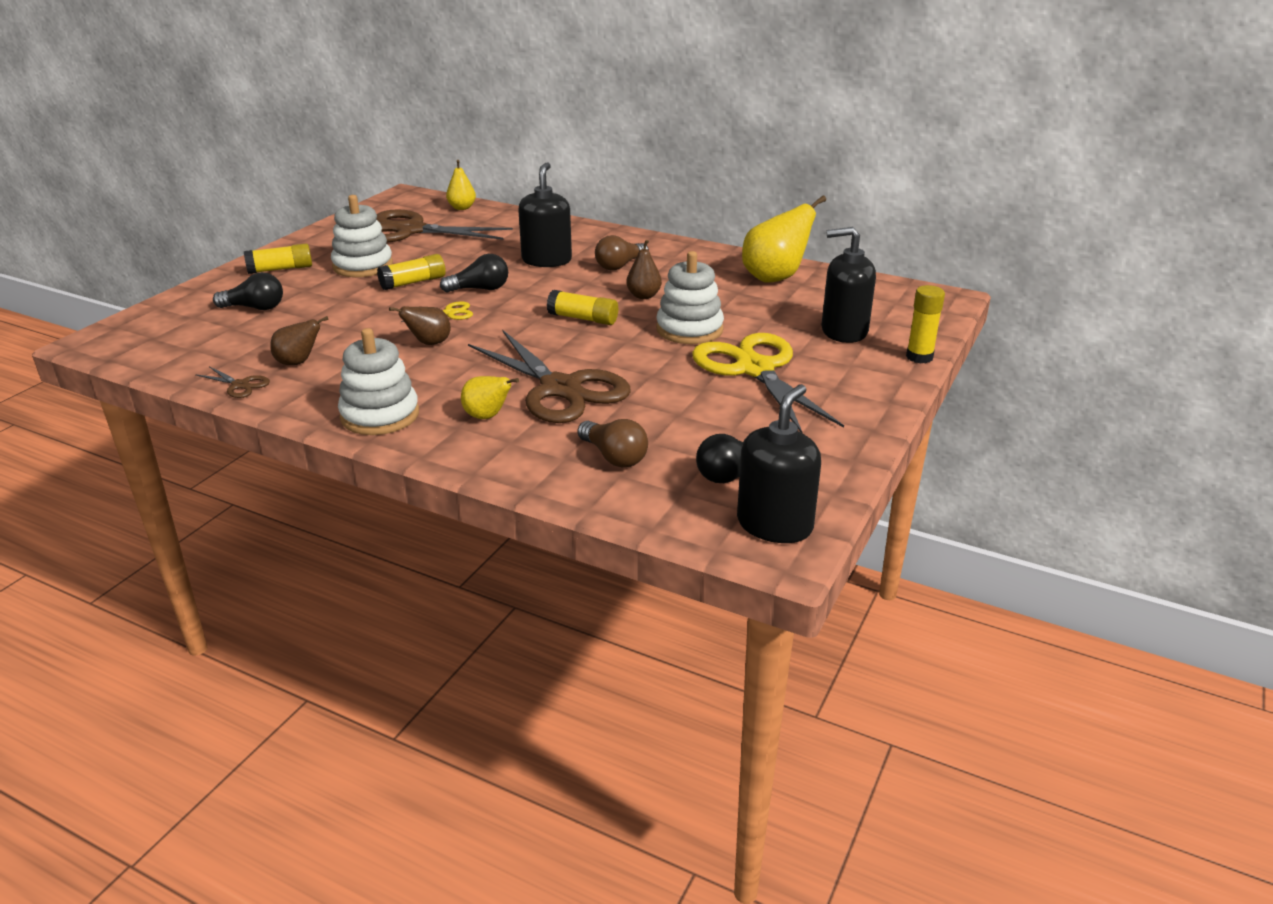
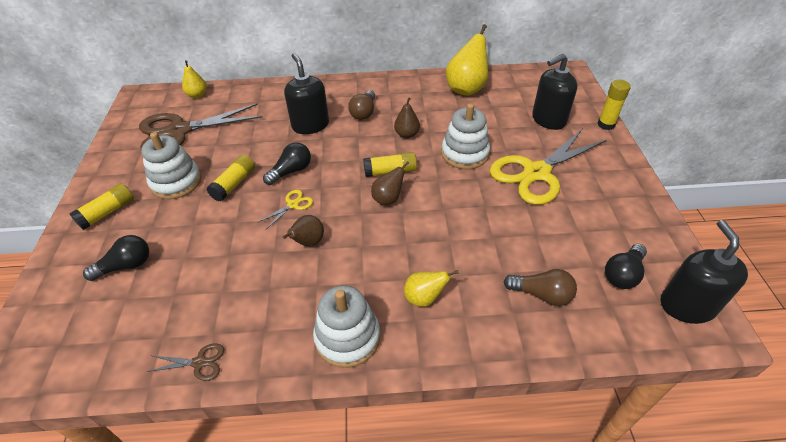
camera: 30 degrees left, 15 degrees up
brown pear [270,316,329,365] -> brown pear moved to [371,161,409,206]
brown scissors [468,330,630,423] -> none
yellow scissors [692,333,844,433] -> yellow scissors turned 75 degrees counterclockwise [489,128,607,205]

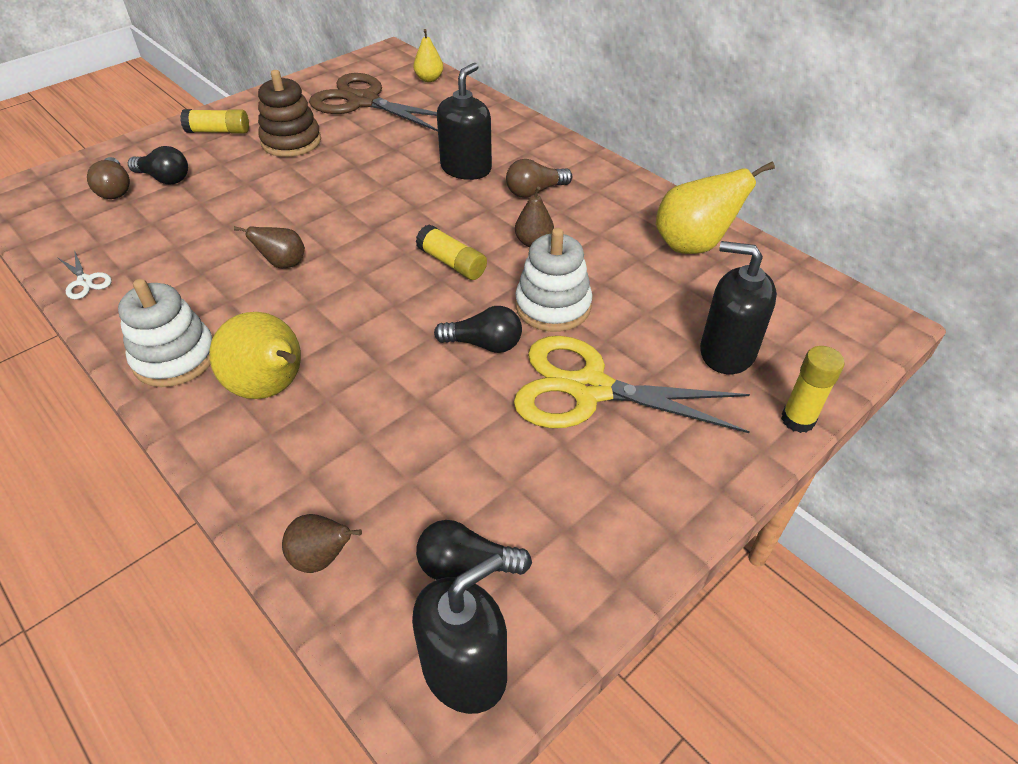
camera: 50 degrees right, 0 degrees up
white stacking toy [141,132,201,199] -> brown stacking toy [258,70,321,157]
brown scissors [146,343,224,381] -> white scissors [57,250,112,299]
yellow glue stick [206,155,255,202] -> none
yellow scissors [259,190,313,229] -> none
black light bulb [263,142,311,185] -> black light bulb moved to [434,306,522,353]
brown pear [371,161,409,206] -> brown pear moved to [282,514,362,573]
yellow pear [404,270,459,307] -> yellow pear [209,312,301,399], size x1.80
brown light bulb [503,269,577,306] -> brown light bulb moved to [87,157,130,199]

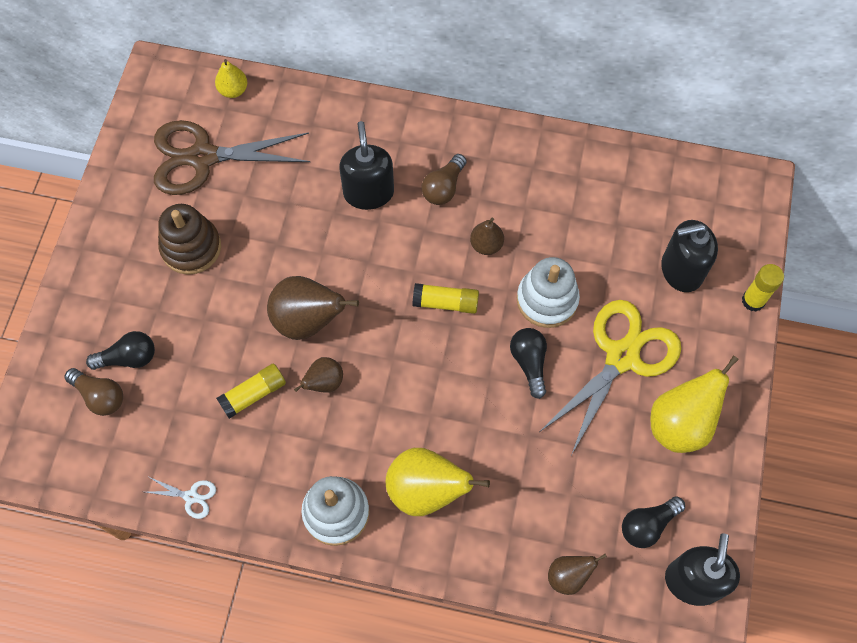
camera: 35 degrees left, 20 degrees up
yellow glue stick [180,109,249,134] -> yellow glue stick moved to [216,363,286,419]
black light bulb [434,306,522,353] -> black light bulb turned 75 degrees counterclockwise [510,328,547,399]
yellow scissors [514,336,750,433] -> yellow scissors turned 150 degrees clockwise [541,300,681,455]
yellow pear [656,162,775,254] -> yellow pear moved to [650,355,739,453]
none -> brown pear [267,276,359,340]

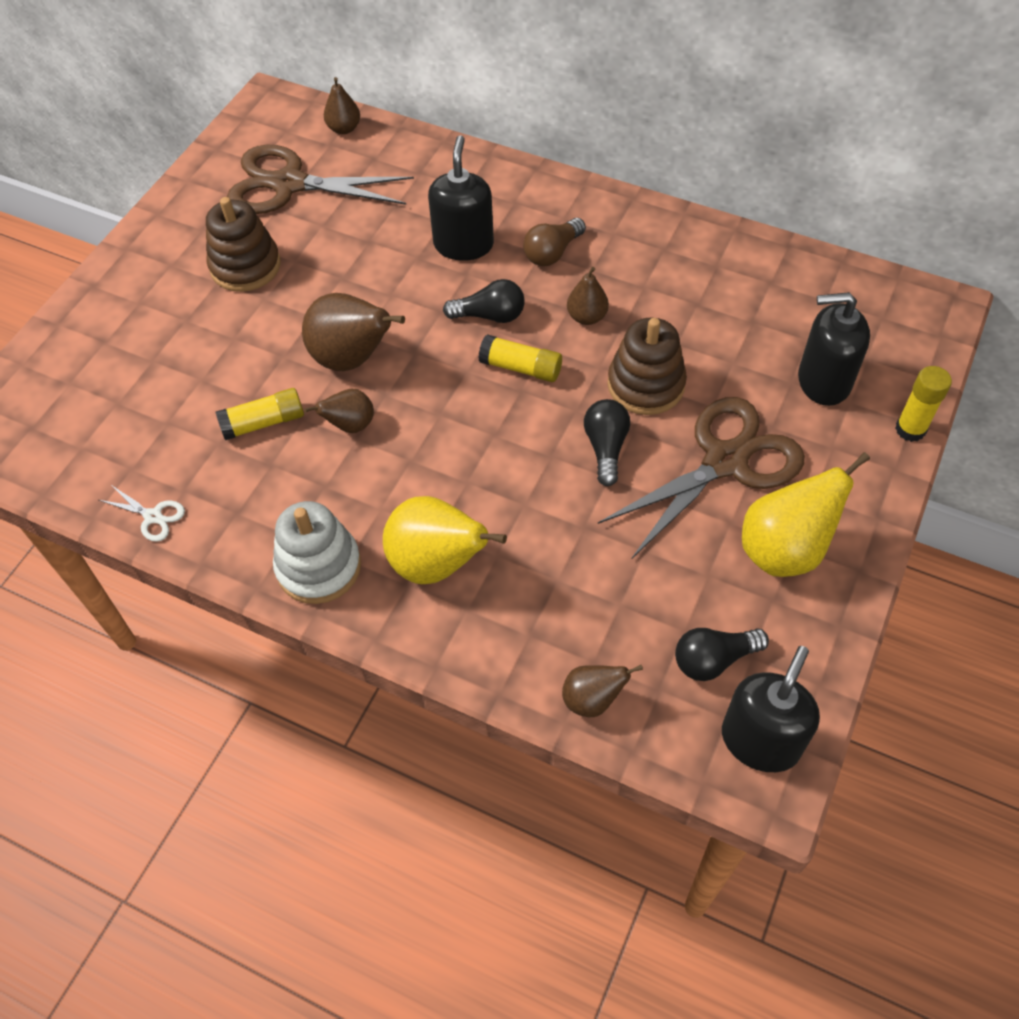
camera: 15 degrees right, 10 degrees down
brown light bulb [64,368,123,416] -> none
black light bulb [86,331,155,370] -> black light bulb moved to [443,279,525,323]
yellow pear [215,59,247,98] -> brown pear [324,77,360,134]
white stacking toy [517,257,580,328] -> brown stacking toy [607,318,687,415]
yellow scissors [541,300,681,455] -> brown scissors [598,397,805,558]

